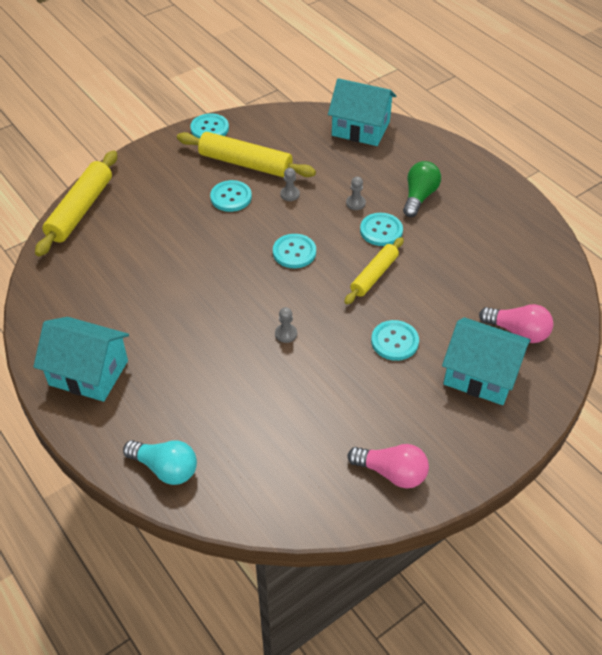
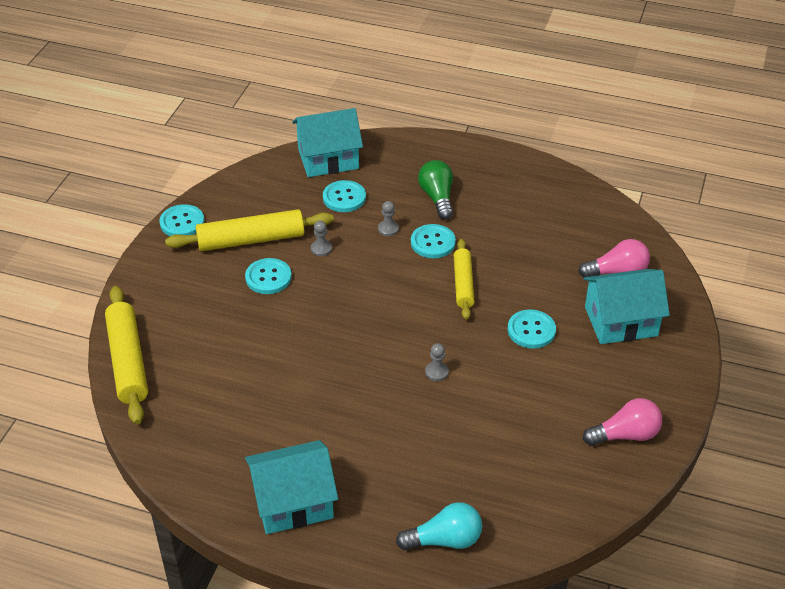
camera: 35 degrees left, 5 degrees down
turquoise button [273,234,316,268] -> turquoise button moved to [323,180,366,212]

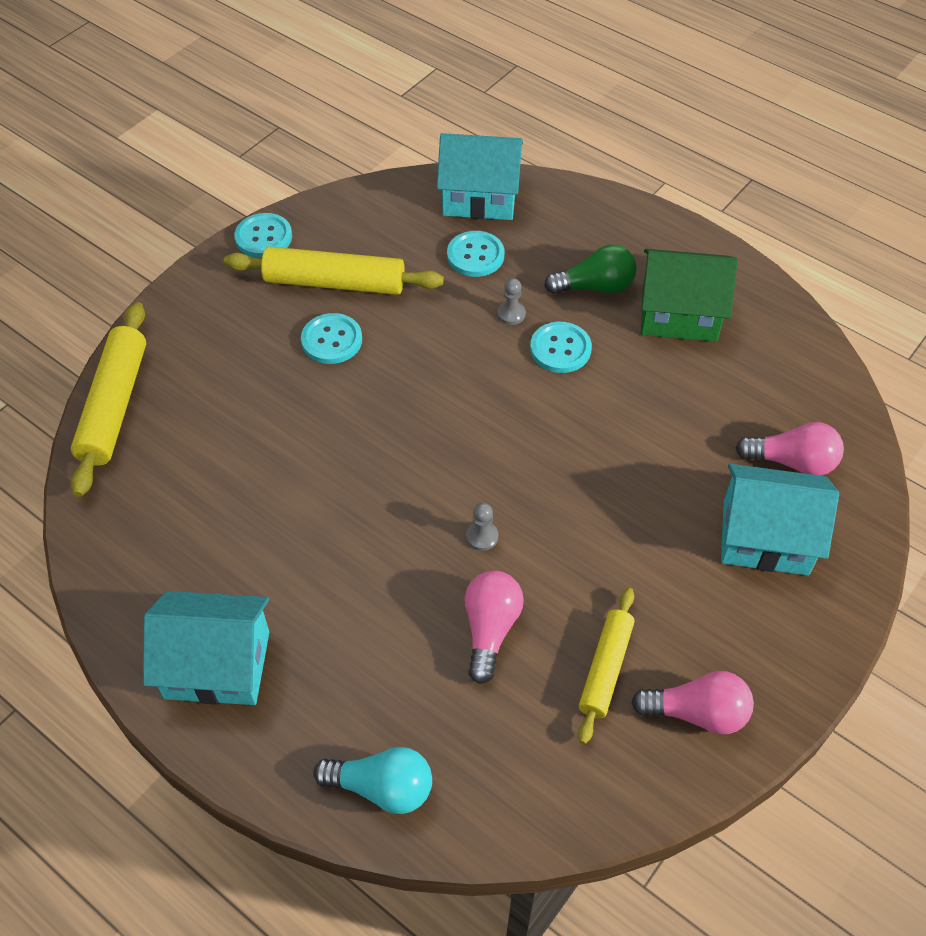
camera: 20 degrees right, 10 degrees up
grey pawn [311,221,332,256] -> none
green light bulb [418,160,453,219] -> green light bulb turned 75 degrees clockwise [544,244,637,294]
yellow rolling pin [454,239,475,320] -> yellow rolling pin moved to [578,588,634,744]
turquoise button [507,309,556,349] -> none
none -> pink light bulb [464,571,524,684]
none -> green house [641,249,738,342]

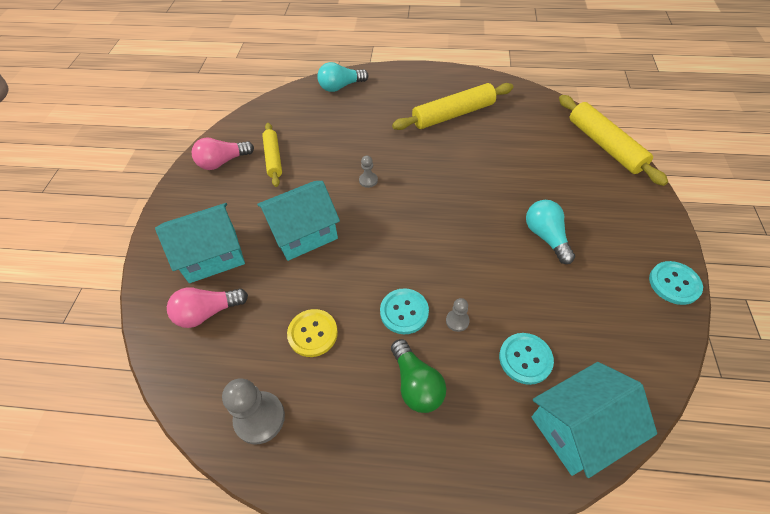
camera: 150 degrees right, 0 degrees up
turquoise house [143,591,269,705] -> turquoise house moved to [257,181,340,261]
yellow rolling pin [224,247,444,295] -> yellow rolling pin moved to [392,83,513,130]
turquoise button [301,313,362,364] -> turquoise light bulb [526,200,575,264]
pink light bulb [464,571,524,684] -> none
green light bulb [544,244,637,294] -> green light bulb turned 75 degrees counterclockwise [391,339,447,413]
green house [641,249,738,342] -> none
none -> grey pawn [222,378,285,444]
none -> yellow button [287,309,338,357]

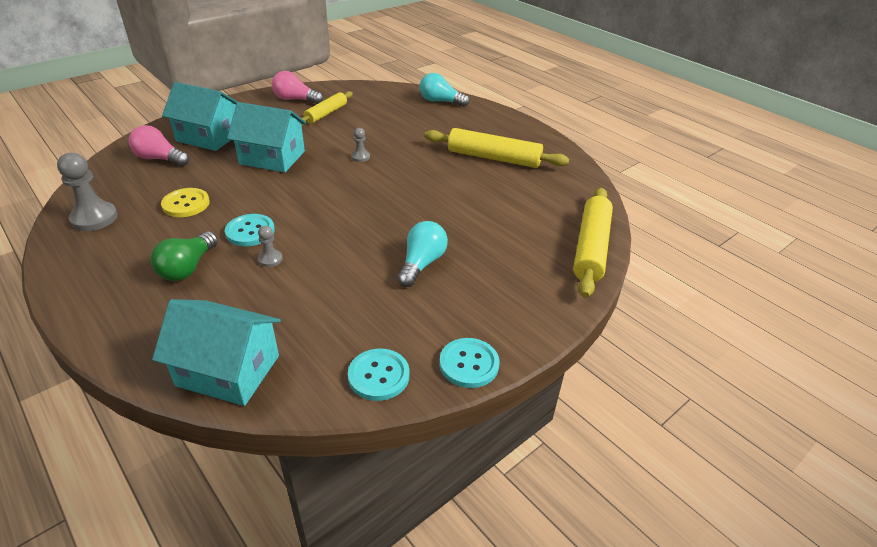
camera: 40 degrees right, 15 degrees down
turquoise button [499,333,554,385] -> turquoise button moved to [348,349,409,401]

